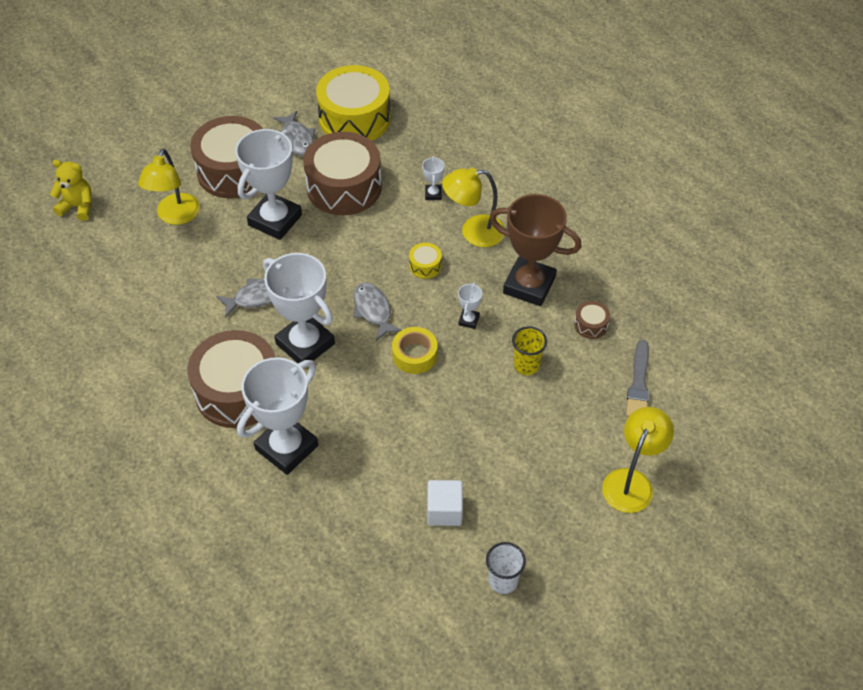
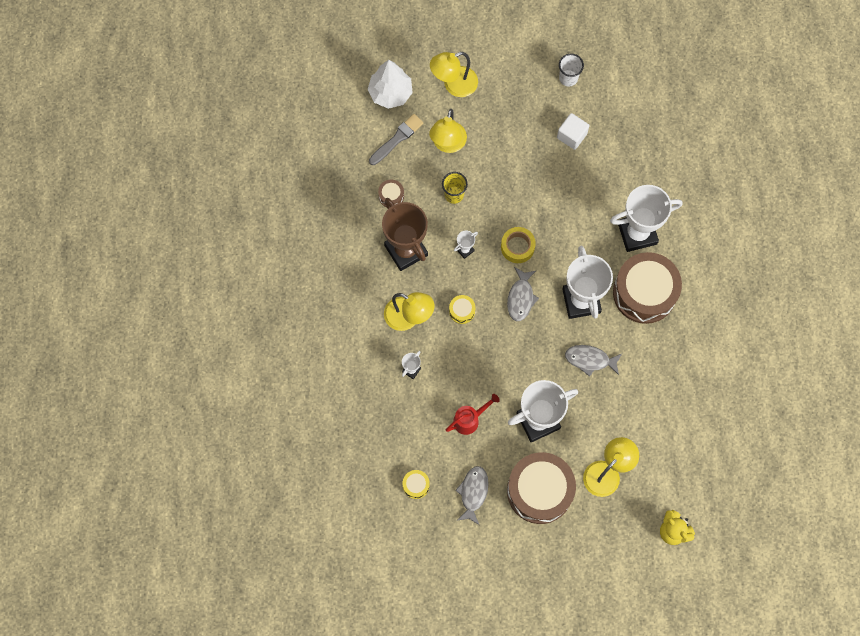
camera: 145 degrees left, 20 degrees up
brown drum [303,132,382,215] -> red watering can [446,394,500,435]
yellow drum [316,65,391,141] -> yellow drum [403,470,430,499], size x0.41
none -> white tree [367,60,413,109]
none -> yellow lamp [429,109,467,153]

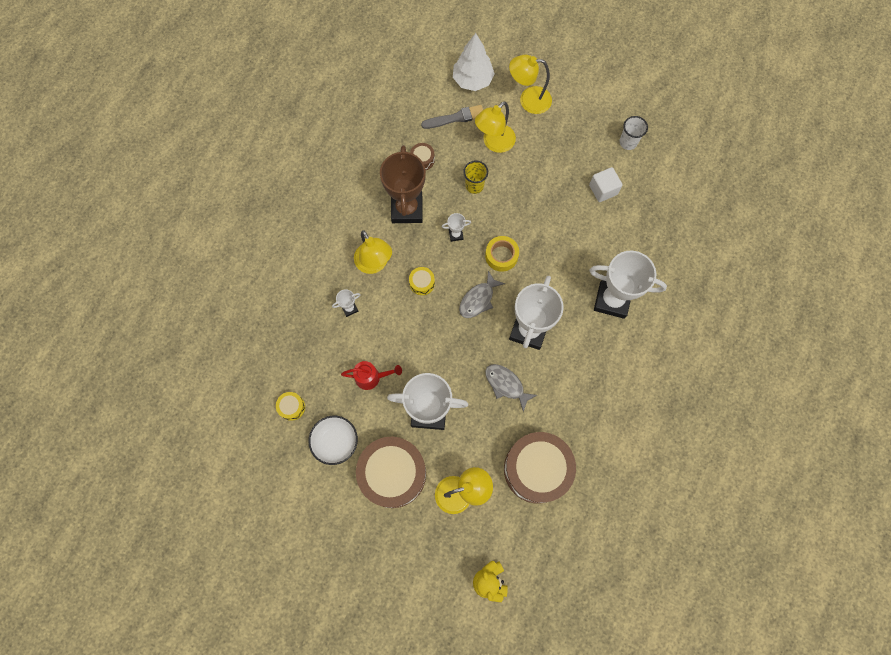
camera: 30 degrees right, 0 degrees up
grey fish [455,466,489,525] -> white bowl [308,416,358,465]
brown drum [613,252,682,324] -> brown drum moved to [504,432,576,504]

